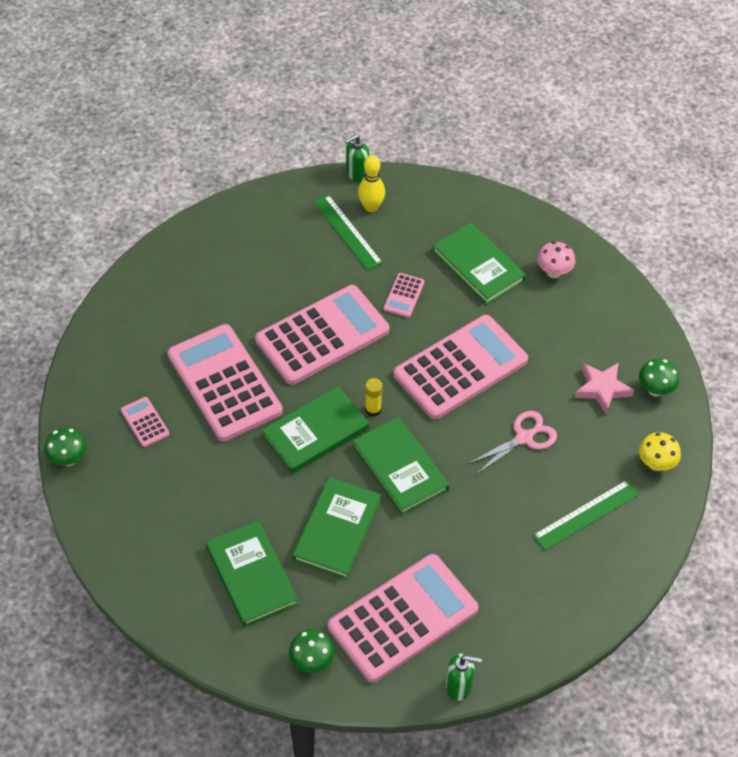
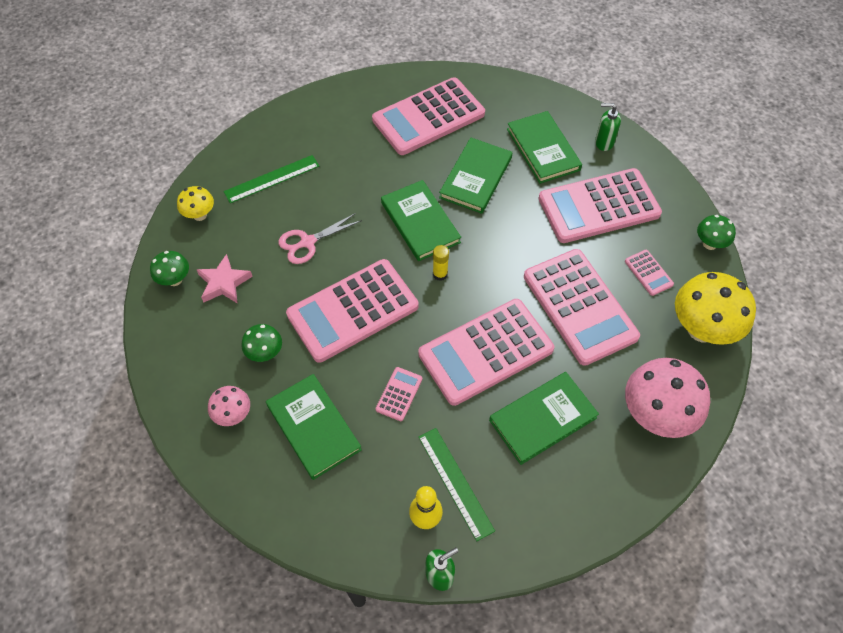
camera: 175 degrees left, 5 degrees up
green book [262,386,369,474] -> green book moved to [489,372,599,465]
green mushroom [289,629,335,673] -> green mushroom moved to [242,324,282,362]
green soap dispenser [446,653,482,701] -> green soap dispenser moved to [595,103,621,151]
none -> pink calculator [538,168,662,243]
none -> pink mushroom [625,358,710,438]
none -> yellow mushroom [675,272,756,345]

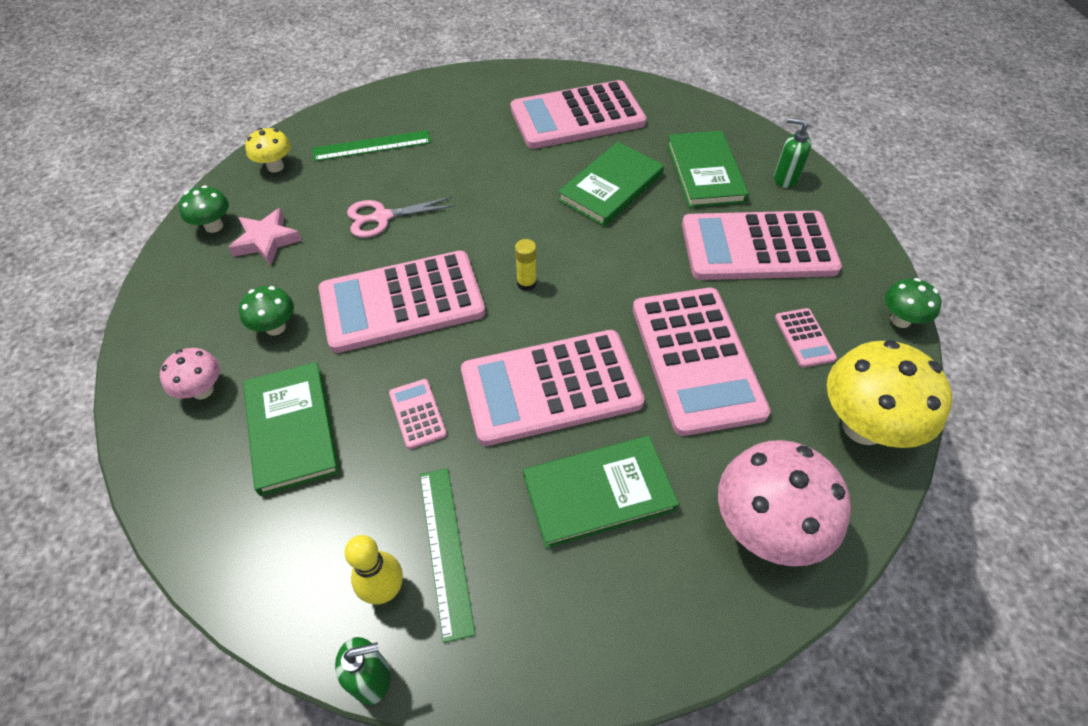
camera: 15 degrees right, 5 degrees down
pink calculator [376,367,422,421] -> pink calculator turned 60 degrees counterclockwise [389,379,447,449]
green book [381,180,461,261] -> none

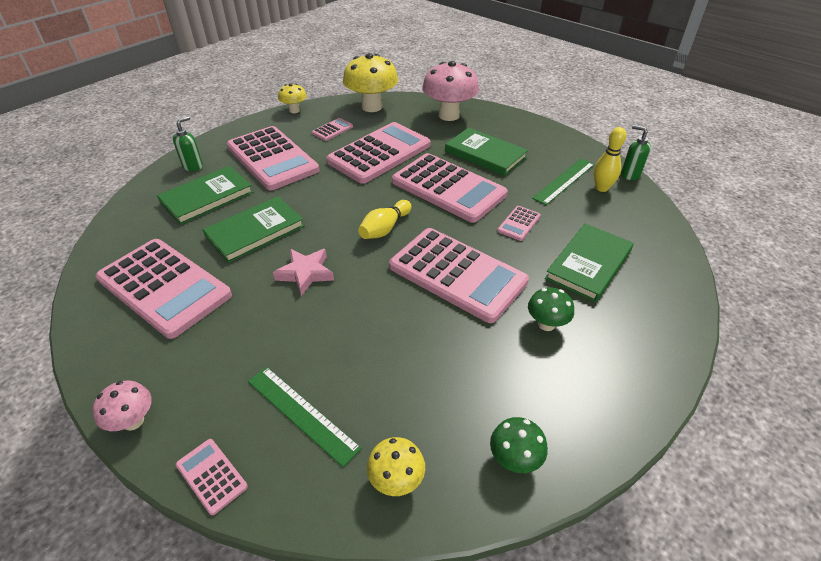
camera: 125 degrees left, 10 degrees down
pink mushroom [160,348,220,399] -> pink mushroom moved to [92,380,152,431]
pink star [228,208,302,265] -> pink star moved to [273,249,334,296]
pink scissors [347,197,455,238] -> none
yellow glue stick [515,239,537,291] -> yellow bowling pin [358,200,411,239]
green book [558,142,664,227] -> green book turned 45 degrees counterclockwise [203,196,304,263]
green soap dispenser [774,118,812,188] -> green soap dispenser turned 135 degrees counterclockwise [173,116,203,171]
green mushroom [885,278,942,328] -> yellow mushroom [278,84,307,113]
none -> pink calculator [176,439,248,515]

